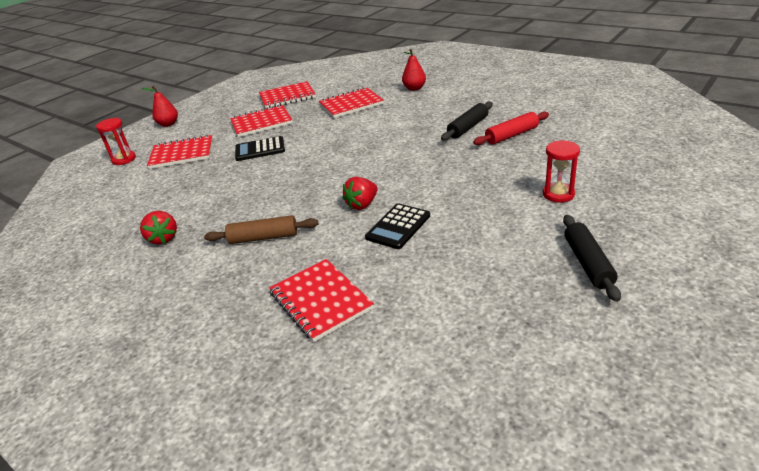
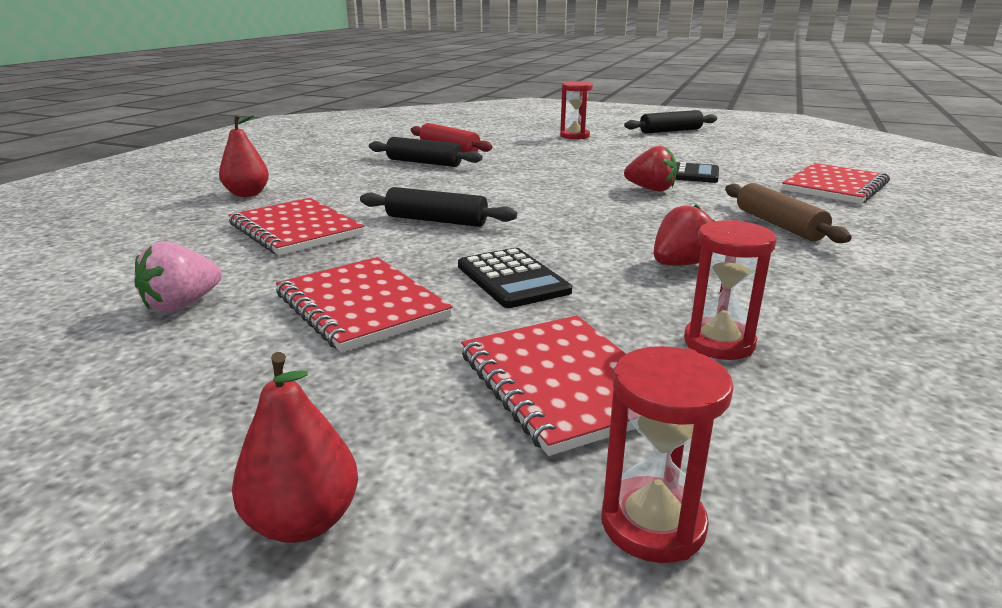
camera: 110 degrees left, 10 degrees down
red strawberry [140,211,177,244] -> red strawberry moved to [654,205,715,266]
red notebook [259,81,316,109] -> pink strawberry [134,241,222,313]
none -> black rolling pin [360,187,517,227]
none -> red hourglass [684,220,777,360]

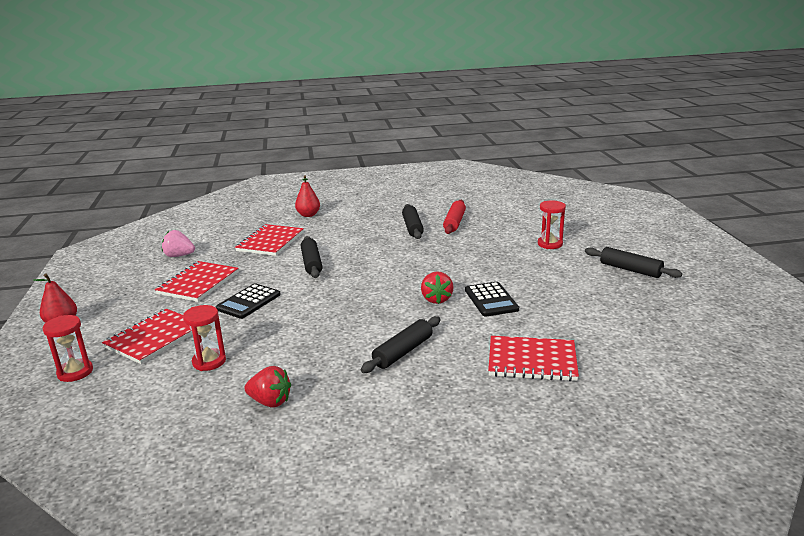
camera: 60 degrees right, 0 degrees up
red strawberry [654,205,715,266] -> red strawberry moved to [244,366,291,408]
brown rolling pin [725,183,852,243] -> black rolling pin [361,316,441,373]

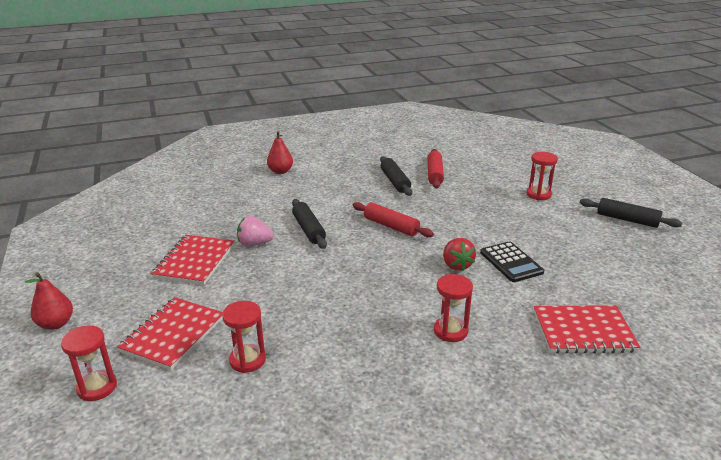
camera: 10 degrees left, 5 degrees up
pink strawberry [162,230,195,257] -> pink strawberry moved to [237,216,274,247]
black calculator [216,283,281,319] -> none
red notebook [235,224,304,256] -> none
red strawberry [244,366,291,408] -> none
black rolling pin [361,316,441,373] -> red hourglass [434,274,473,342]
none -> red rolling pin [353,202,434,237]

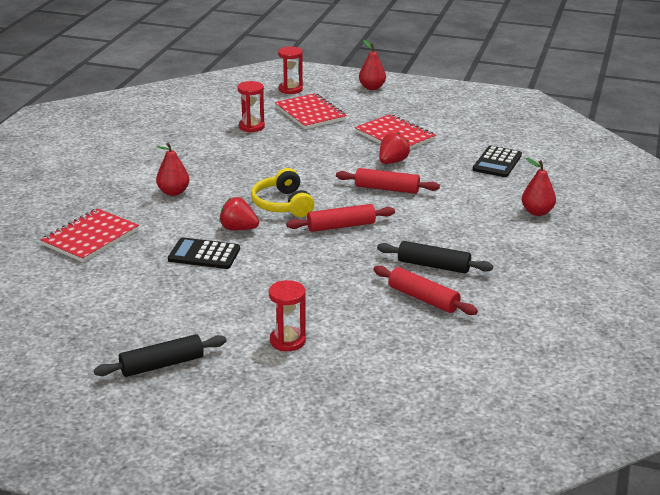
camera: 125 degrees right, 0 degrees up
pink strawberry [237,216,274,247] -> red strawberry [379,132,410,164]
black rolling pin [292,199,327,249] -> red rolling pin [336,168,440,194]
red hourglass [434,274,473,342] -> red pear [156,142,189,196]
none -> yellow headphones [251,168,314,217]
none -> black calculator [473,145,522,177]

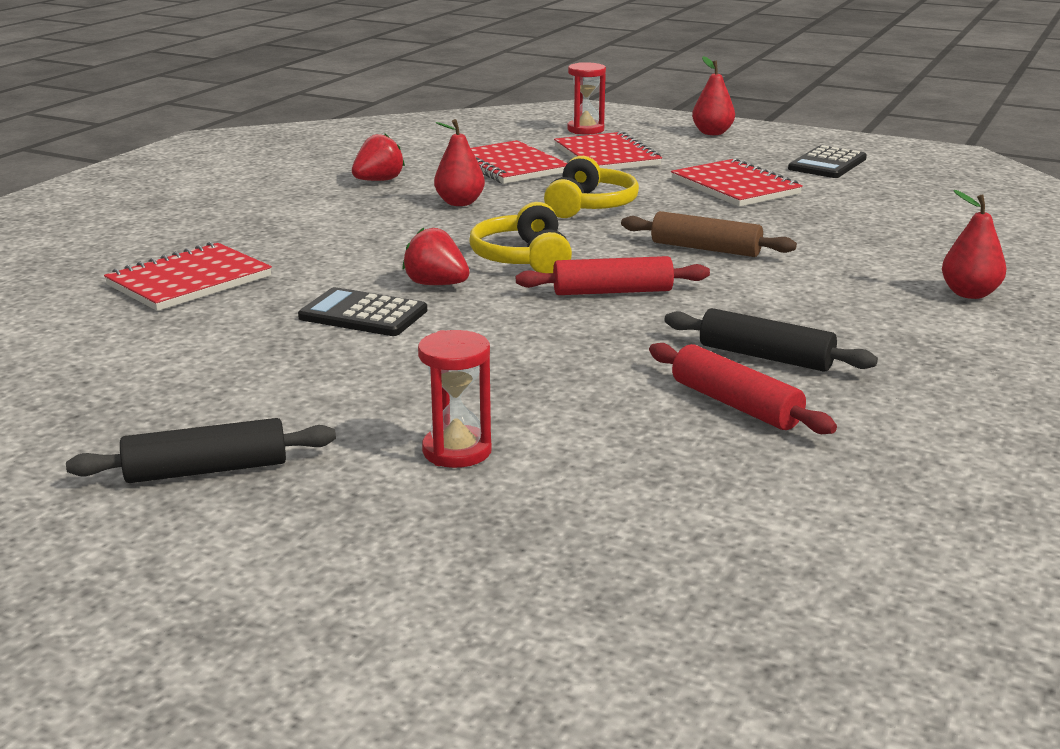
camera: 10 degrees right, 5 degrees down
red pear [156,142,189,196] -> red pear moved to [434,119,485,206]
red hourglass [237,81,265,132] -> red notebook [471,140,567,184]
red rolling pin [336,168,440,194] -> brown rolling pin [621,211,797,257]
red strawberry [379,132,410,164] -> red strawberry moved to [352,134,405,181]
black calculator [473,145,522,177] -> black calculator moved to [788,145,867,178]
none -> yellow headphones [544,156,639,218]

